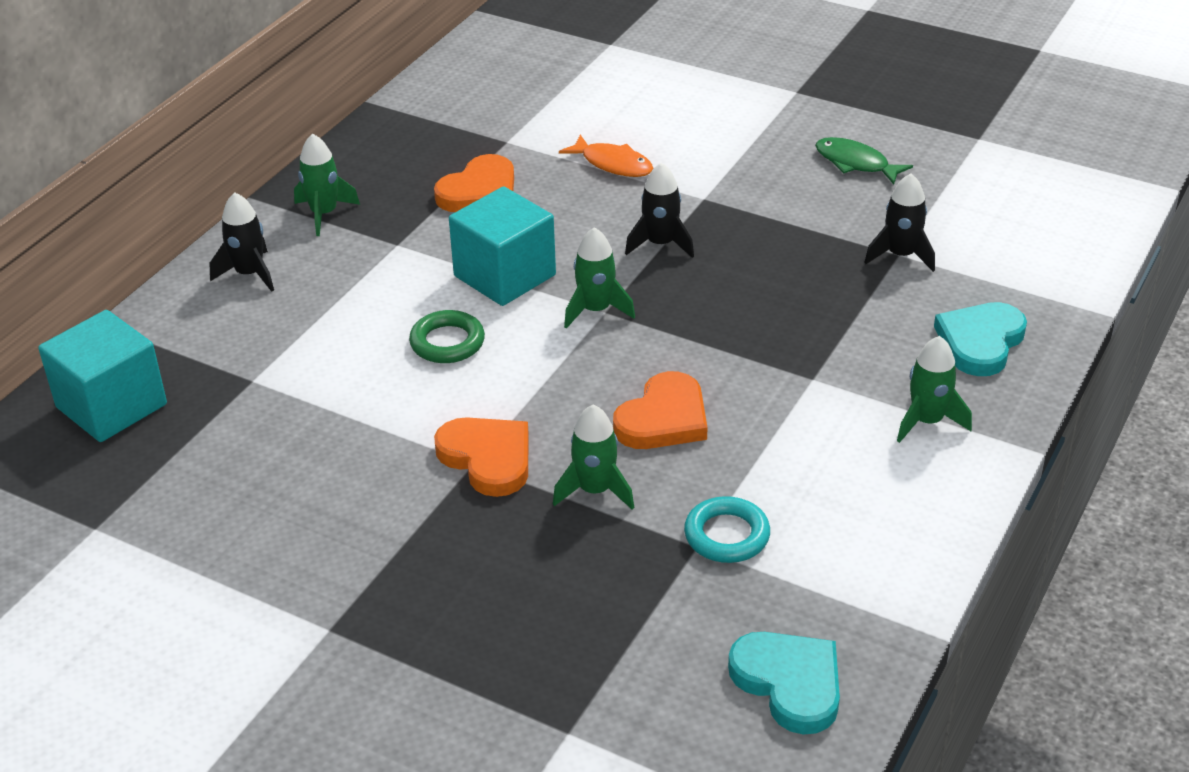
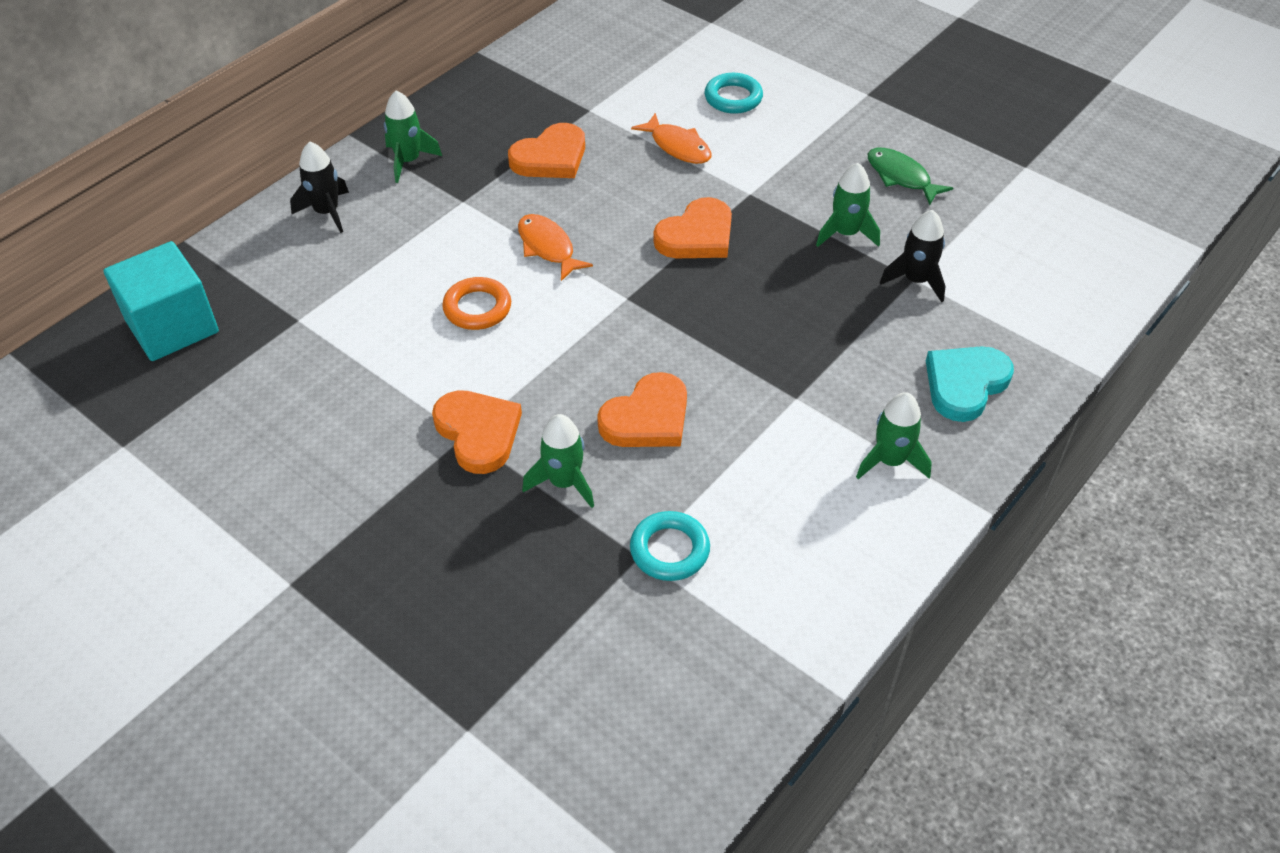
camera: 10 degrees right, 10 degrees up
green ring [409,310,485,363] -> orange ring [442,277,511,330]
turquoise cube [449,186,556,306] -> orange fish [518,214,593,281]
green rocket [564,227,635,329] -> green rocket moved to [816,163,880,247]
black rocket [625,163,694,258] -> orange heart [653,197,732,258]
turquoise heart [728,632,840,735] -> none
none -> turquoise ring [704,73,763,114]

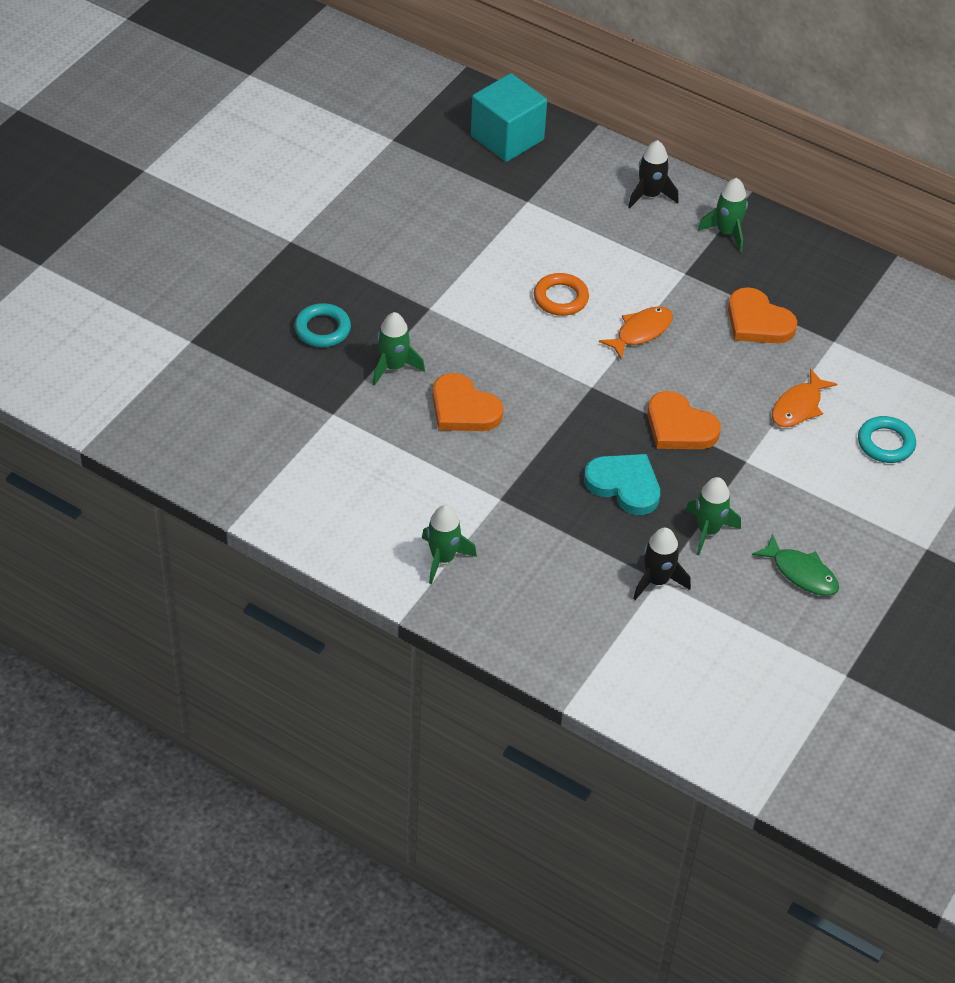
camera: 80 degrees right, 0 degrees up
orange heart [432,390,522,474] -> none
turquoise ring [630,511,710,581] -> turquoise ring moved to [294,303,351,347]
green fish [868,148,953,205] -> green fish turned 90 degrees clockwise [752,534,839,596]
turquoise heart [926,346,1014,422] -> turquoise heart moved to [584,454,660,515]

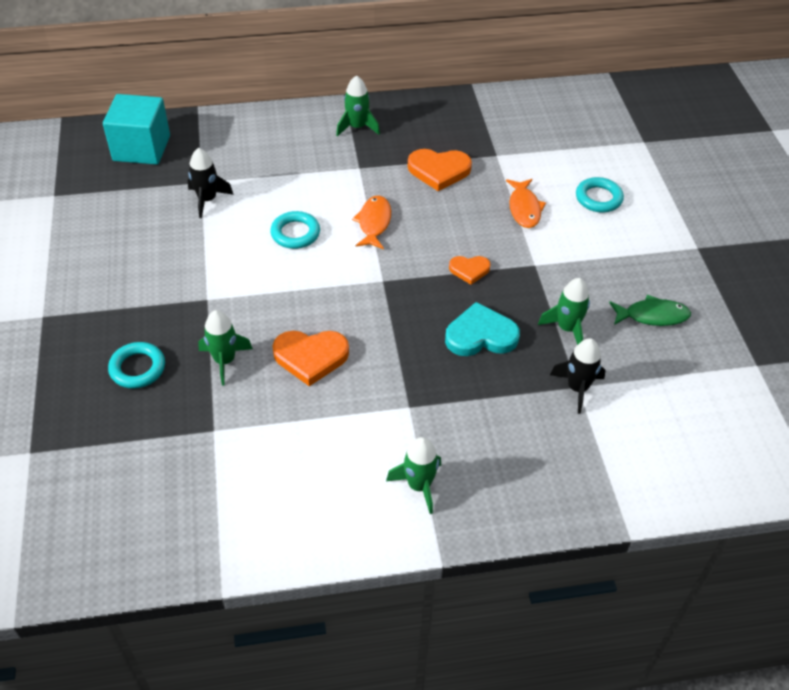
camera: 40 degrees left, 0 degrees up
orange ring [534,273,589,316] -> turquoise ring [270,211,320,249]
black rocket [628,140,679,208] -> black rocket moved to [188,148,234,218]
orange heart [647,391,721,449] -> orange heart [449,256,491,285], size x0.59

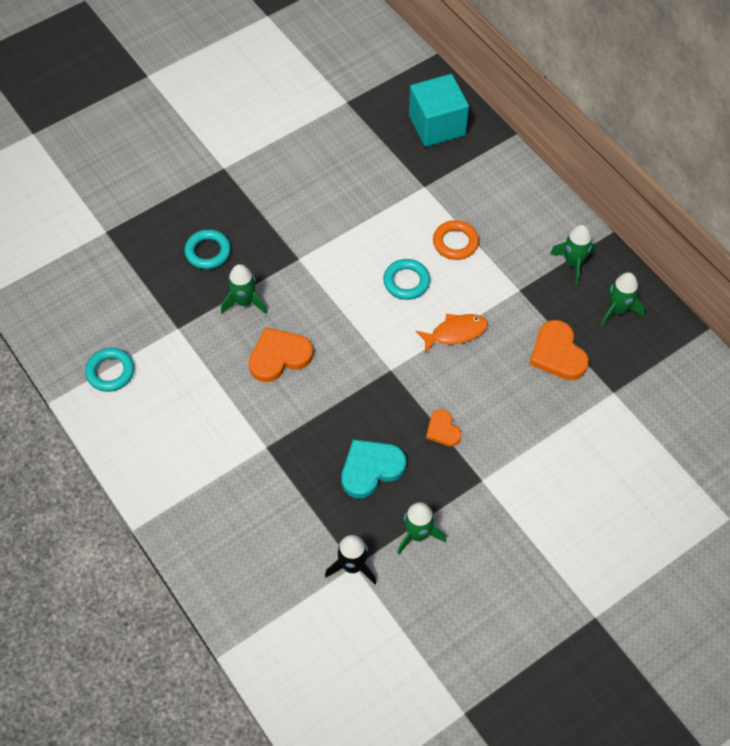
camera: 65 degrees right, 10 degrees up
black rocket [188,148,234,218] -> none
orange heart [272,331,349,386] -> orange heart turned 90 degrees clockwise [249,327,313,382]
green rocket [386,437,441,514] -> green rocket moved to [601,272,645,327]
turquoise heart [445,302,520,356] -> turquoise heart turned 90 degrees counterclockwise [341,439,406,498]
orange fish [506,179,546,228] -> none
turquoise ring [576,177,624,213] -> turquoise ring moved to [85,348,134,392]
green fish [609,295,691,326] -> none
none -> orange ring [433,220,479,260]

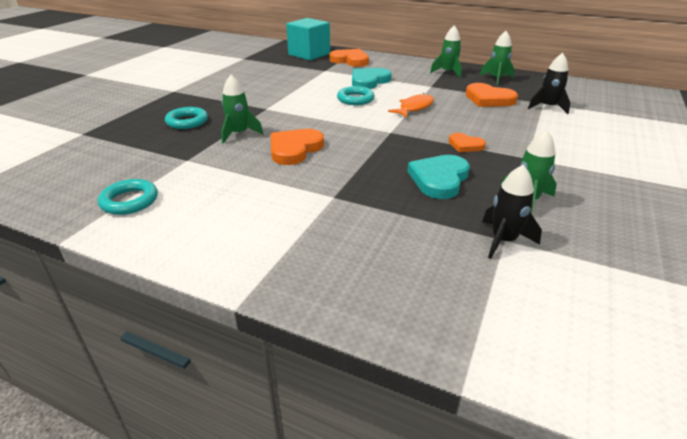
camera: 30 degrees left, 25 degrees down
orange ring [433,220,479,260] -> turquoise heart [352,68,392,89]
none -> orange heart [330,49,369,67]
none -> black rocket [528,53,570,114]

